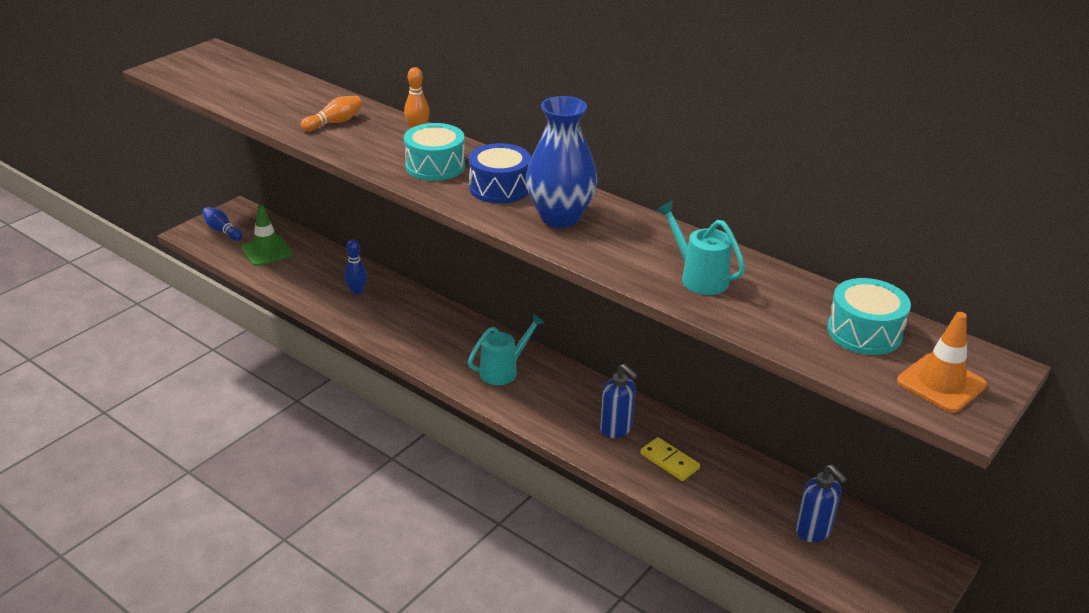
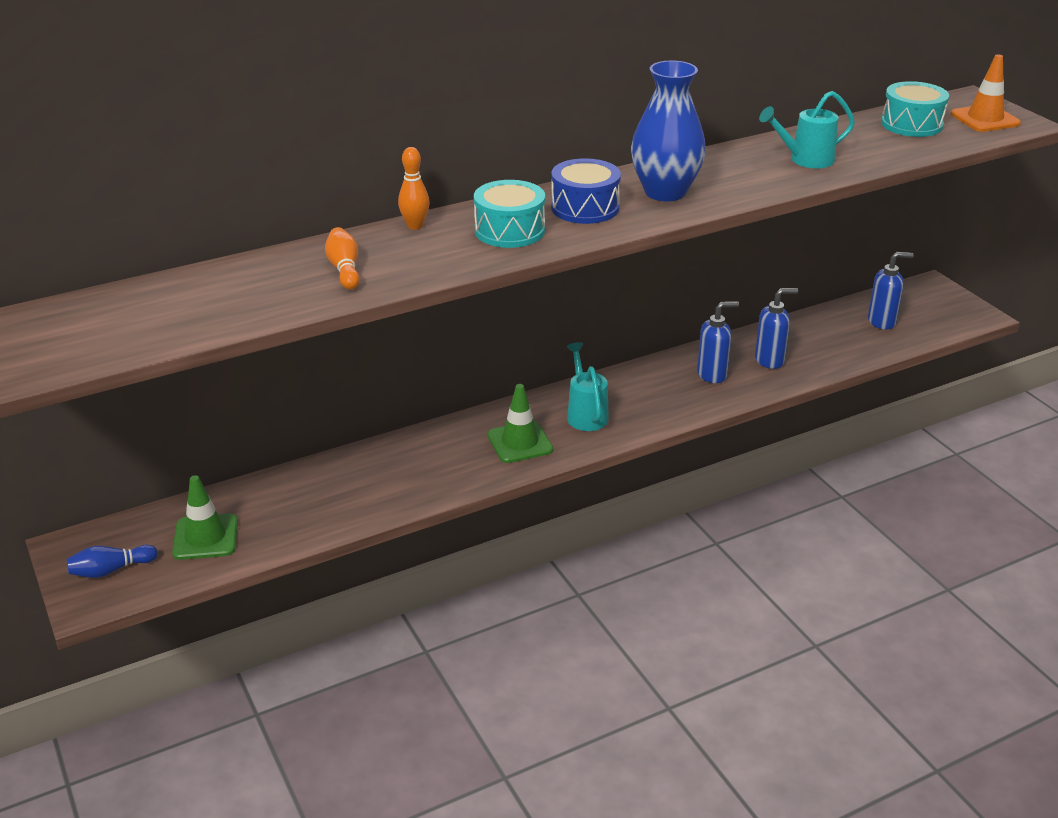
camera: 65 degrees left, 0 degrees up
blue bowling pin [344,239,367,294] -> none
yellow domino [640,437,700,481] -> blue soap dispenser [755,288,798,369]
none -> green traffic cone [487,384,553,463]

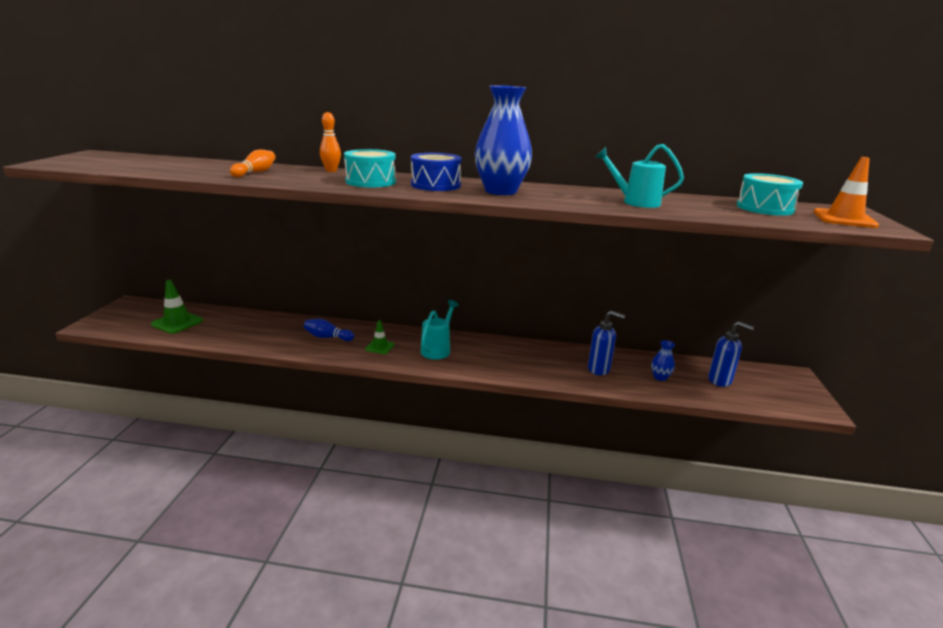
camera: 35 degrees right, 10 degrees down
blue bowling pin [67,545,158,578] -> blue bowling pin moved to [304,319,354,341]
green traffic cone [487,384,553,463] -> green traffic cone [365,320,395,354], size x0.61
blue soap dispenser [697,301,739,383] -> none
none -> blue vase [651,340,675,381]

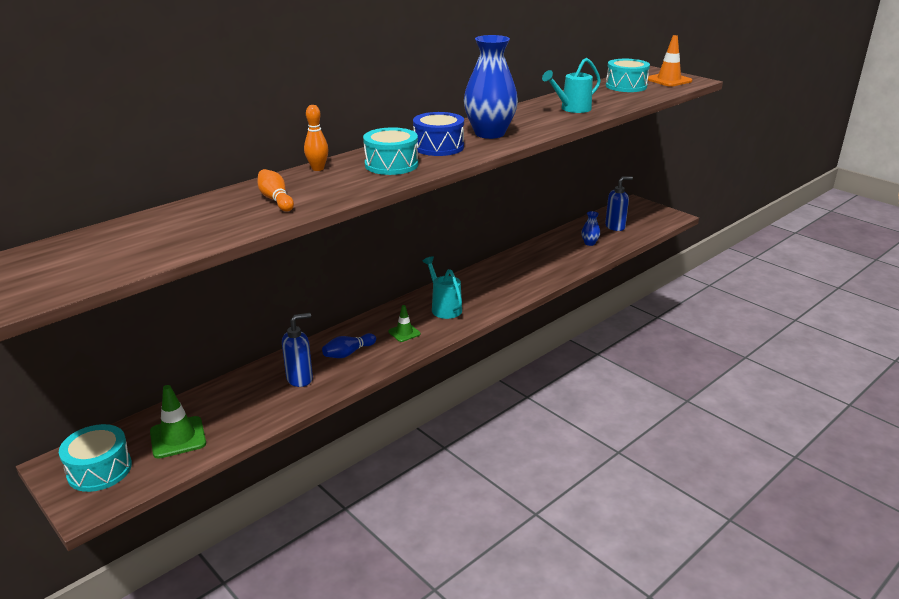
camera: 50 degrees left, 5 degrees up
blue soap dispenser [588,311,625,375] -> blue soap dispenser moved to [282,313,313,387]
none -> turquoise drum [59,424,132,492]

